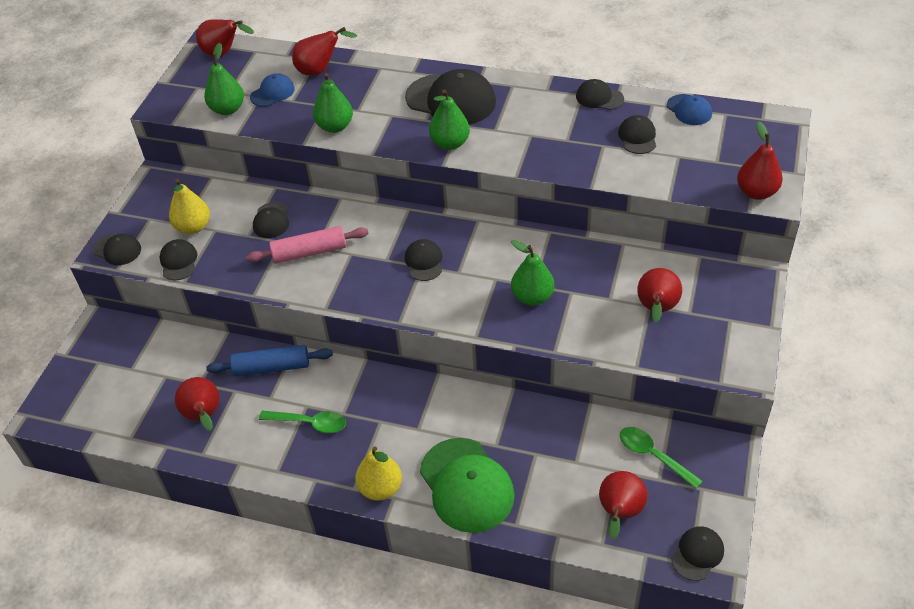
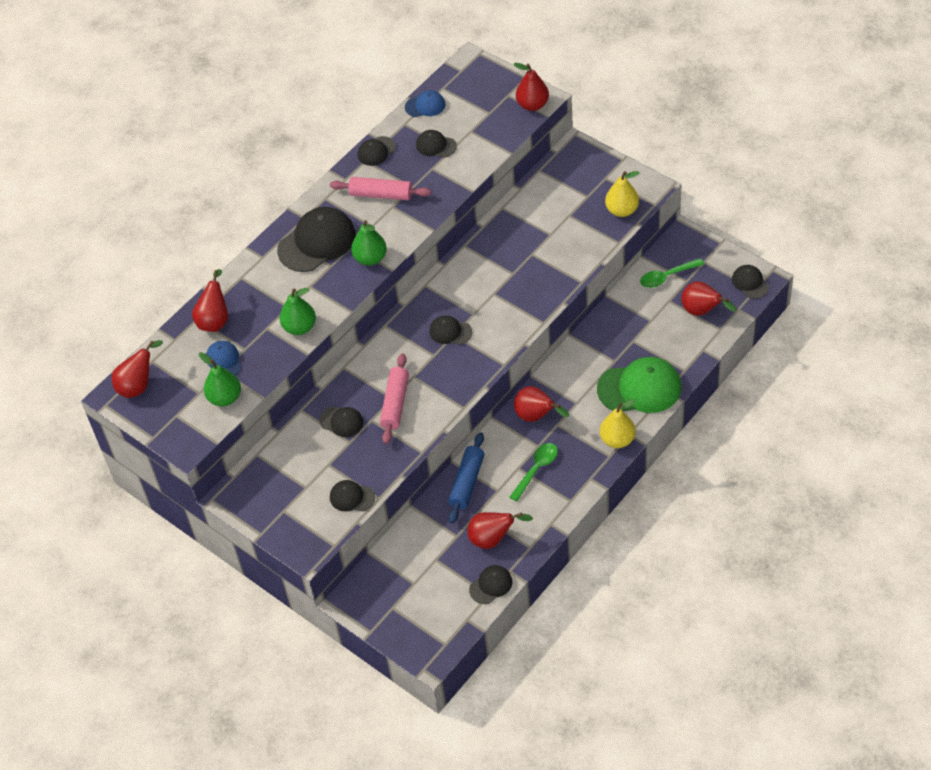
camera: 65 degrees left, 5 degrees up
black cap [94,234,141,265] -> black cap moved to [469,565,512,604]
yellow pear [169,179,210,234] -> yellow pear moved to [605,171,640,217]
green pear [511,240,554,306] -> none
red pear [637,268,682,322] -> red pear moved to [514,386,569,422]
none -> pink rolling pin [330,177,431,200]

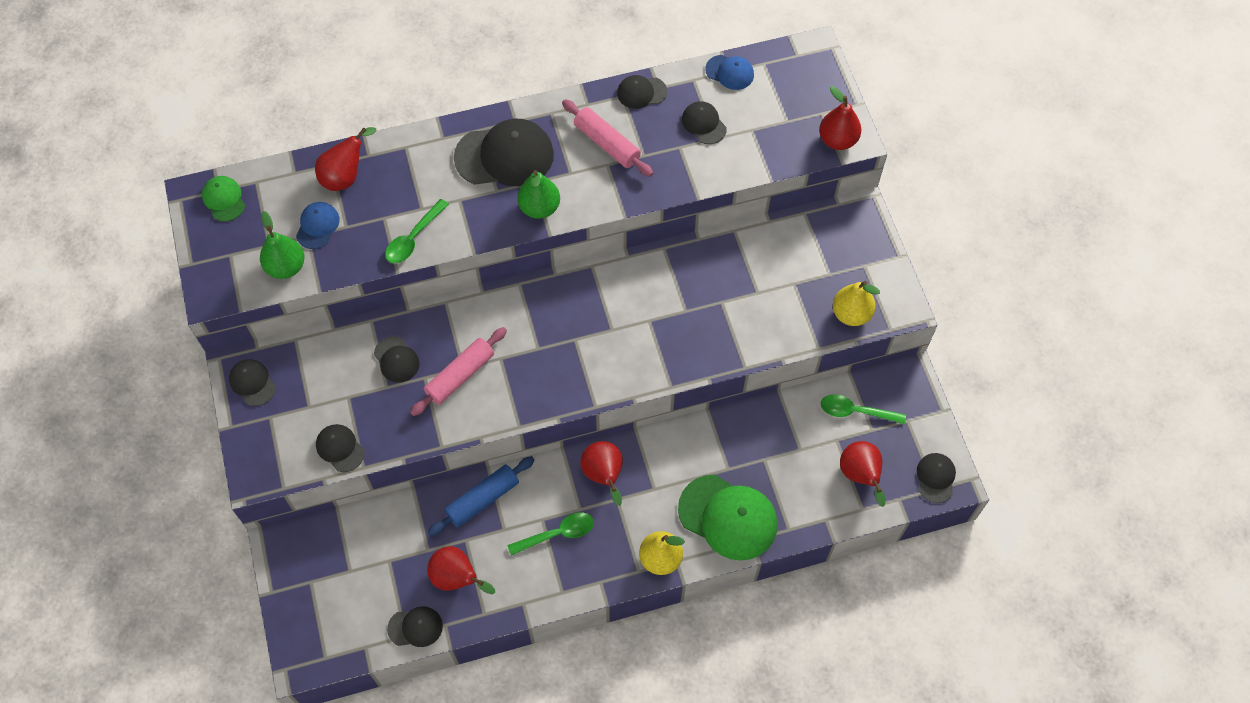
camera: 30 degrees right, 10 degrees up
red pear [112,340,163,398] -> green cap [202,176,245,222]
green pear [280,288,316,335] -> green spoon [385,199,449,263]
black cap [429,315,472,345] -> black cap moved to [229,359,276,406]

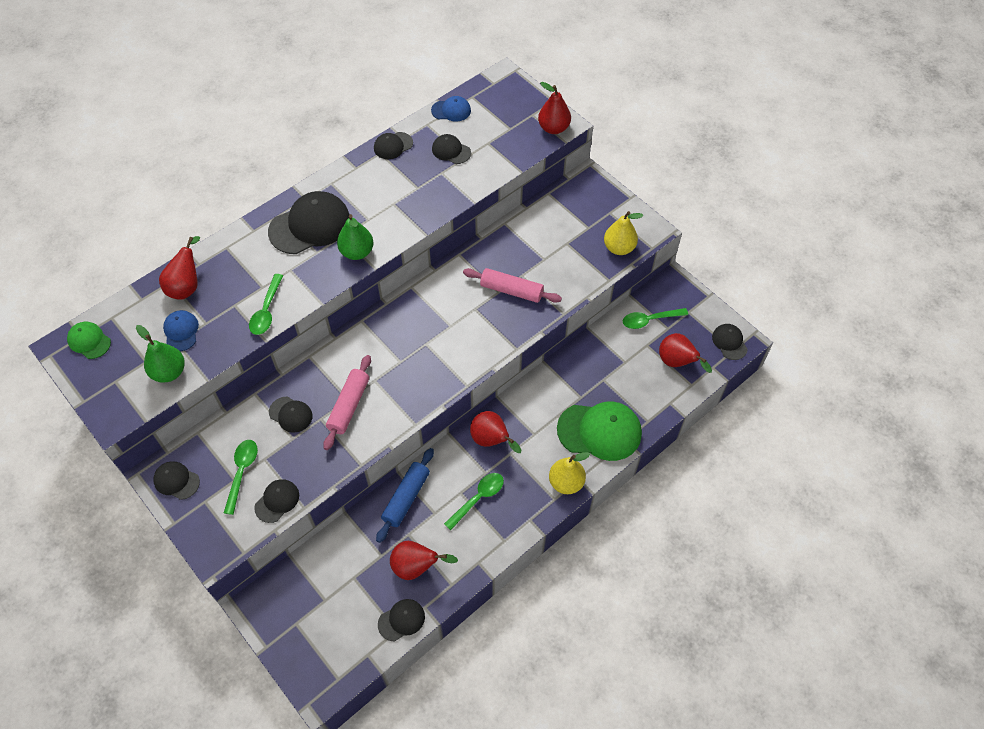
camera: 25 degrees left, 5 degrees down
black cap [316,424,365,472] -> black cap turned 105 degrees clockwise [254,479,299,523]
pink rolling pin [562,99,653,177] -> pink rolling pin moved to [463,268,562,303]
none -> green spoon [224,440,258,515]

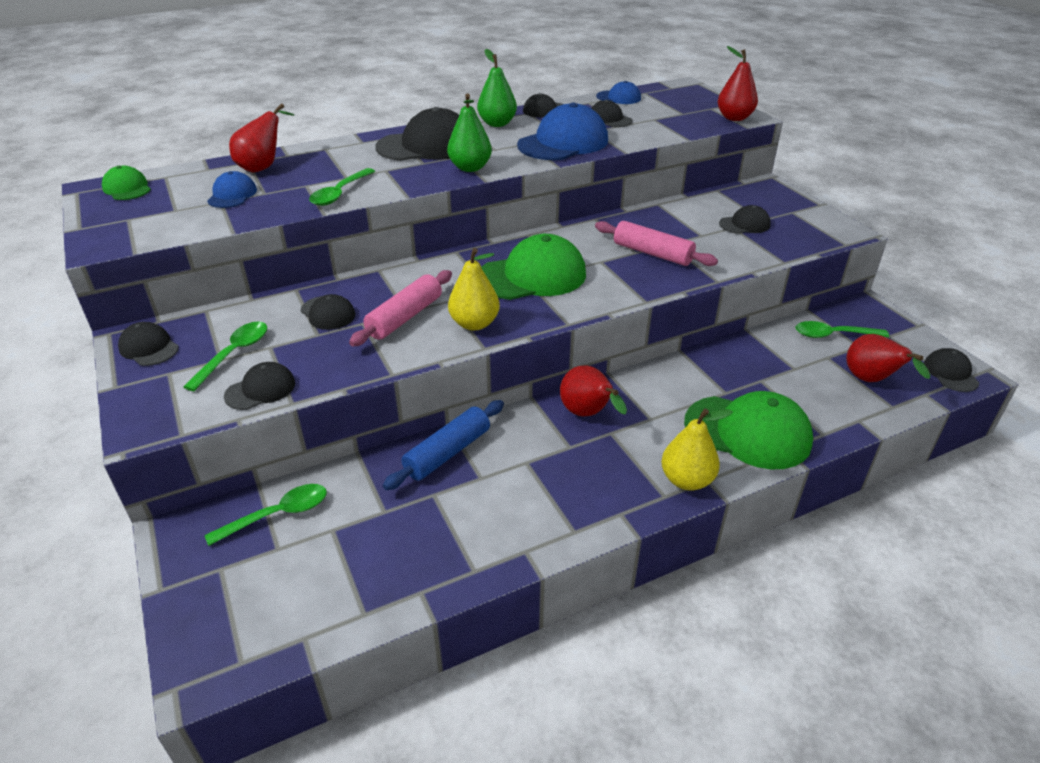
camera: 15 degrees right, 20 degrees down
green pear [136,325,185,383] -> green pear moved to [477,49,517,127]
black cap [378,599,425,641] -> black cap moved to [719,205,771,234]
red pear [390,541,458,580] -> none
green spoon [444,473,504,530] -> green spoon moved to [205,484,327,546]
yellow pear [604,211,643,255] -> yellow pear moved to [448,248,500,331]
none -> green cap [481,234,586,300]
none -> blue cap [517,102,608,160]

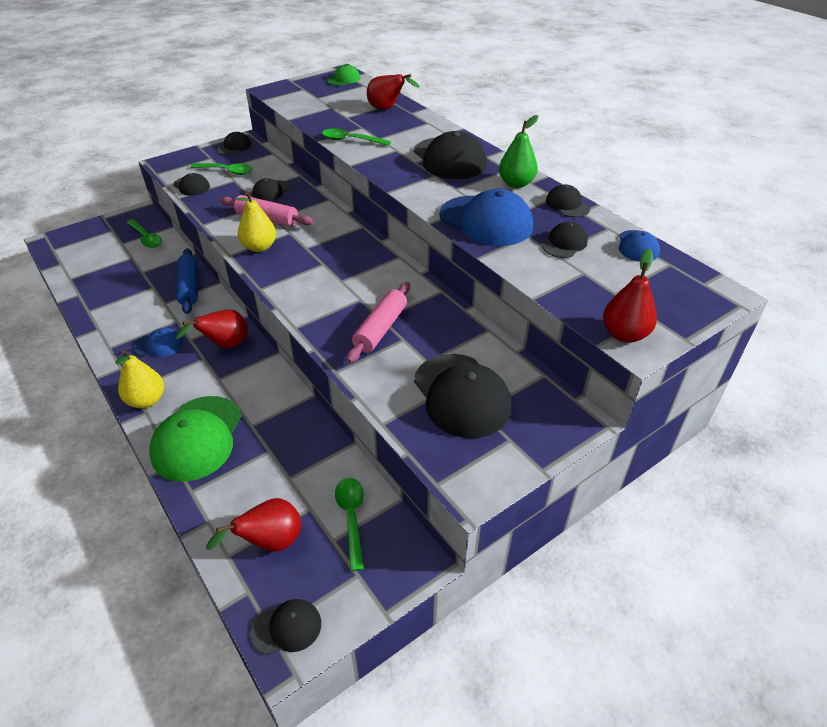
camera: 80 degrees right, 5 degrees up
blue cap [207,171,257,208] -> blue cap moved to [133,328,183,357]
blue rolling pin [383,400,504,490] -> blue rolling pin turned 45 degrees clockwise [176,248,198,314]
green pear [447,94,492,172] -> none
green cap [481,234,586,300] -> none
black cap [719,205,771,234] -> black cap [414,354,512,438], size x1.94

